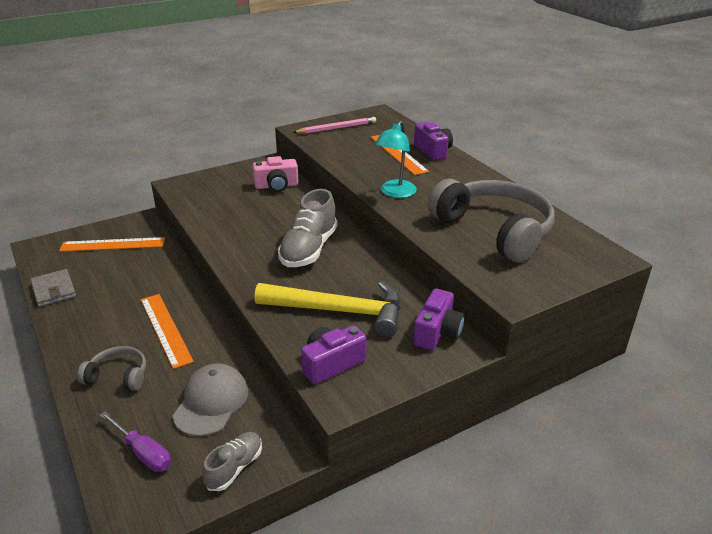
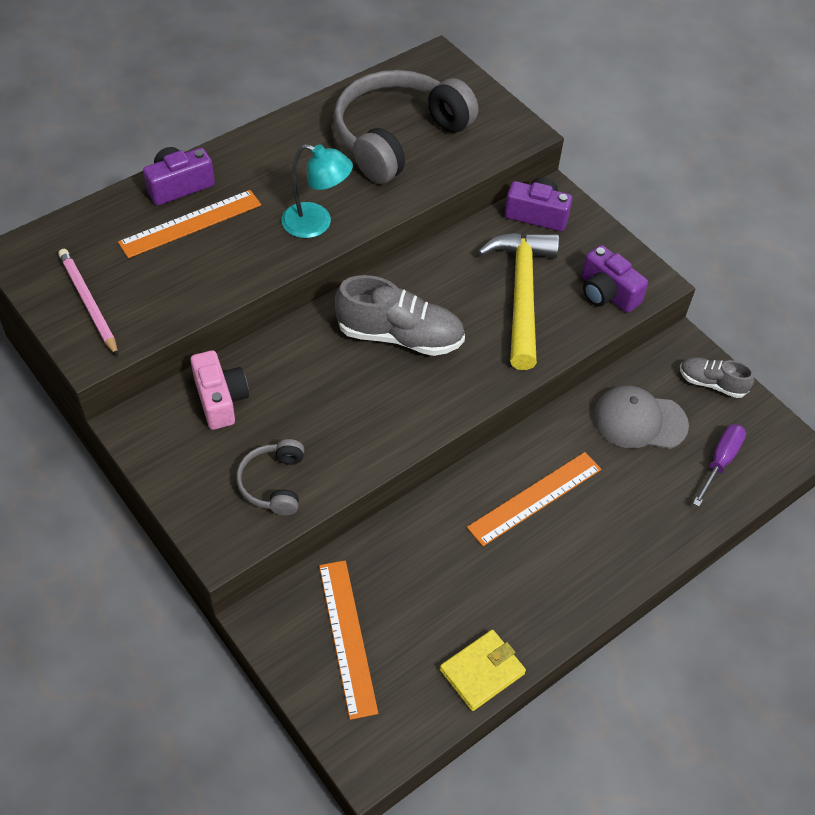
camera: 100 degrees left, 20 degrees up
grey wallet [31,269,76,307] -> yellow wallet [440,630,526,711]
grey headphones [77,346,146,391] -> grey headphones moved to [236,439,304,515]

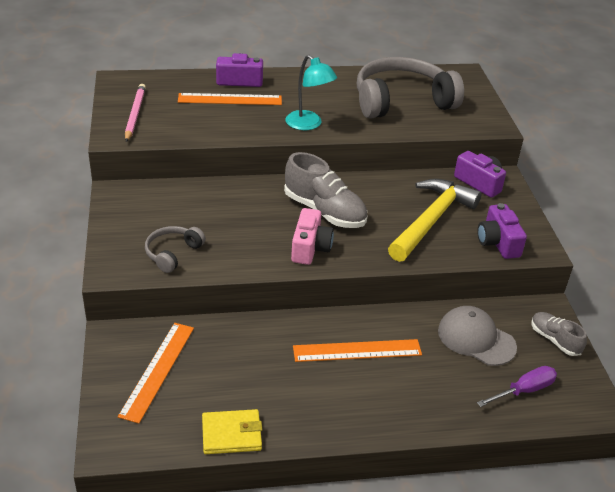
camera: 30 degrees right, 15 degrees down
pink camera [190,350,249,430] -> pink camera moved to [291,208,334,265]

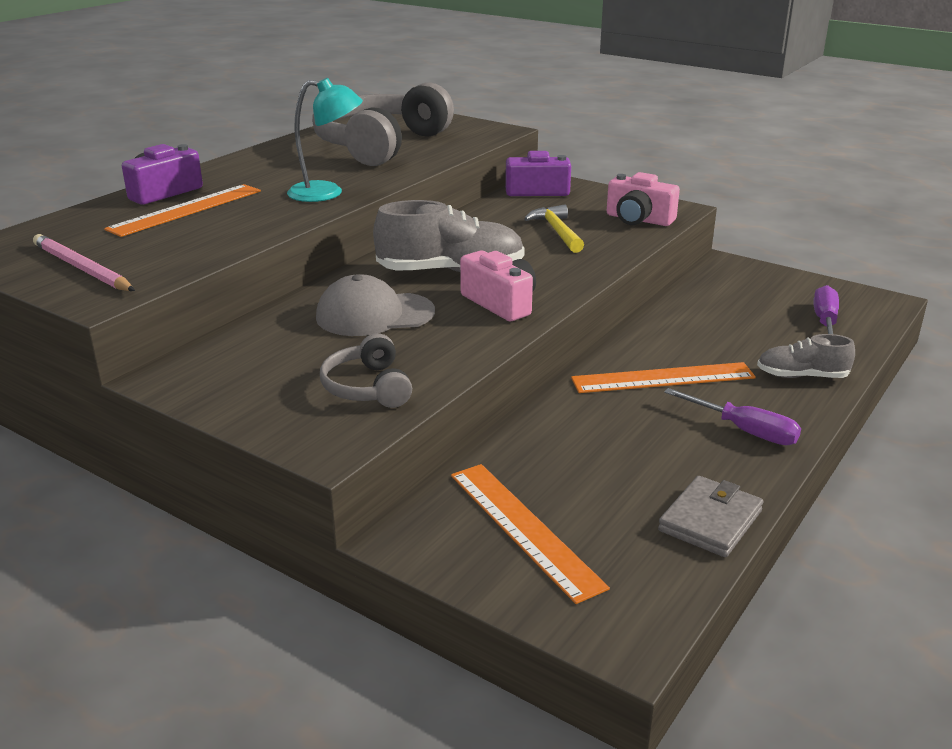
camera: 45 degrees left, 10 degrees down
yellow wallet [202,409,262,454] -> grey wallet [658,476,763,557]
orange ruler [293,339,422,362] -> orange ruler turned 45 degrees clockwise [571,362,756,393]
yellow hammer [388,179,482,262] -> yellow hammer [524,204,584,253], size x0.55
grey cap [438,306,517,366] -> grey cap moved to [316,274,435,336]
purple camera [477,203,527,259] -> pink camera [607,172,680,226]
grey shoe [531,312,587,356] -> grey shoe moved to [757,334,855,378]
none -> purple screwdriver [664,388,801,445]

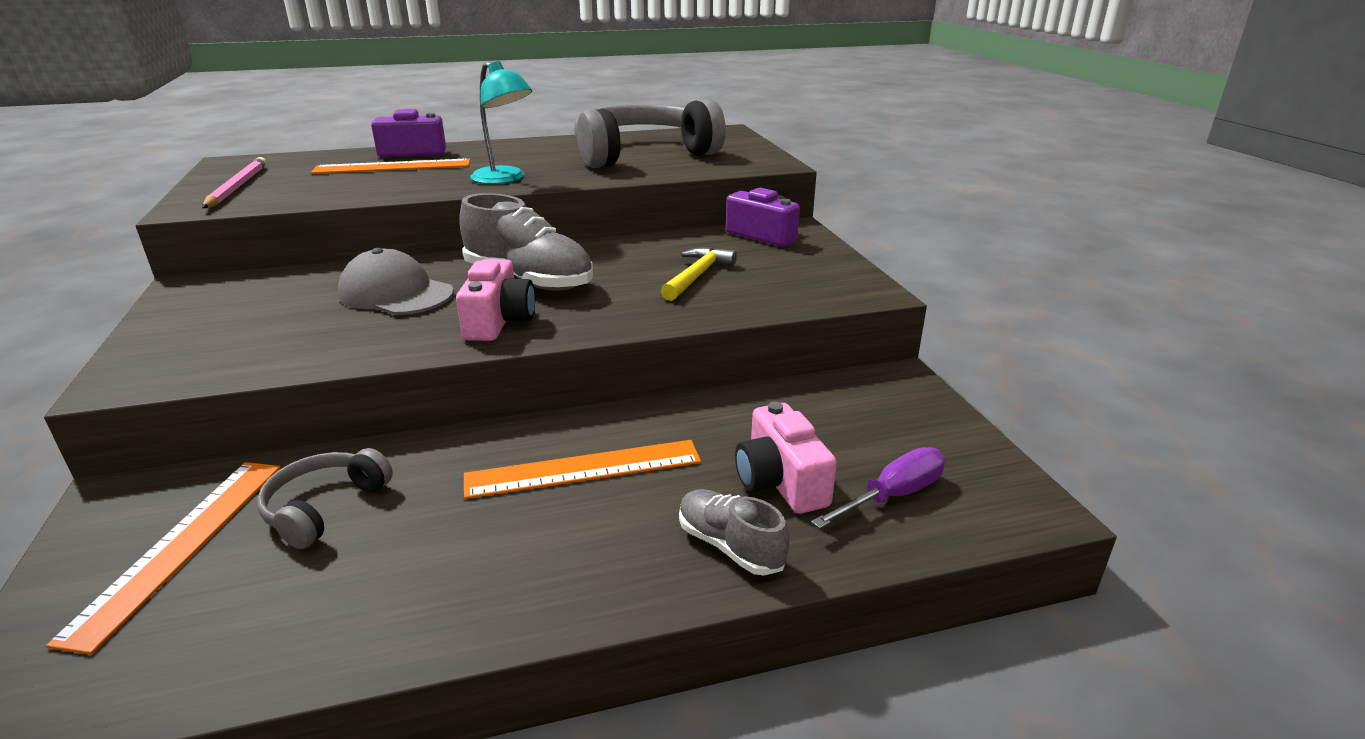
camera: 40 degrees right, 0 degrees up
grey headphones [320,333,412,408] -> grey headphones moved to [257,448,393,549]
orange ruler [571,362,756,393] -> orange ruler turned 45 degrees counterclockwise [464,440,701,499]
pink camera [607,172,680,226] -> pink camera moved to [735,402,837,514]
grey wallet [658,476,763,557] -> none
purple screwdriver [664,388,801,445] -> none

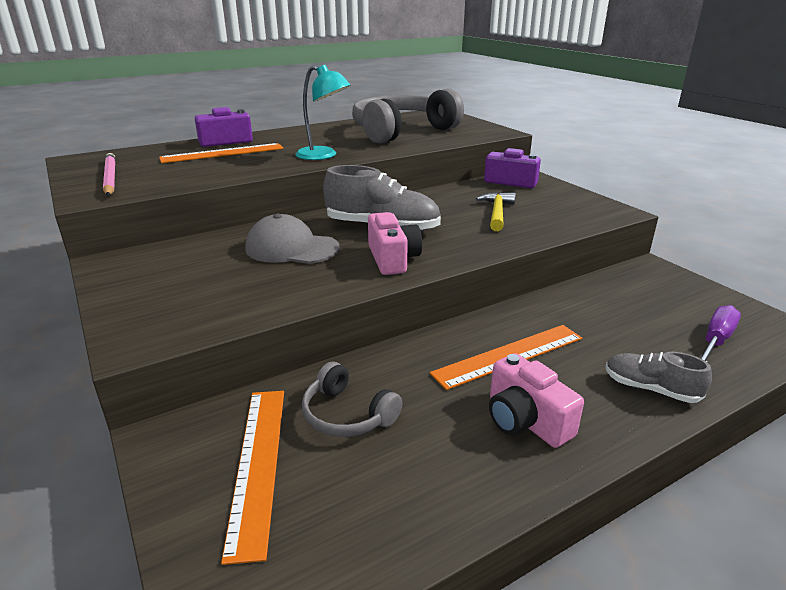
camera: 15 degrees left, 0 degrees up
grey headphones [257,448,393,549] -> grey headphones turned 60 degrees counterclockwise [302,362,403,437]
pink camera [735,402,837,514] -> pink camera moved to [489,353,584,448]

